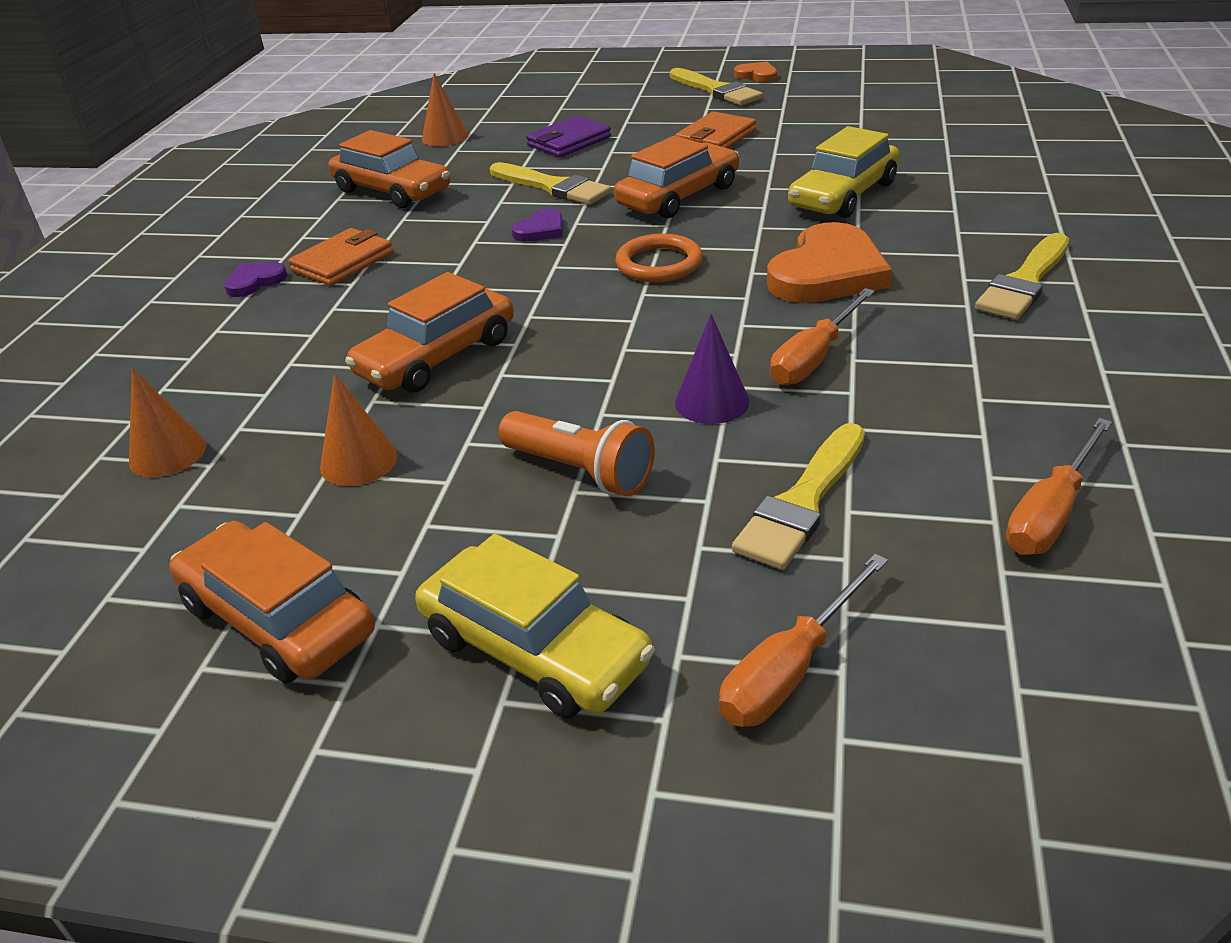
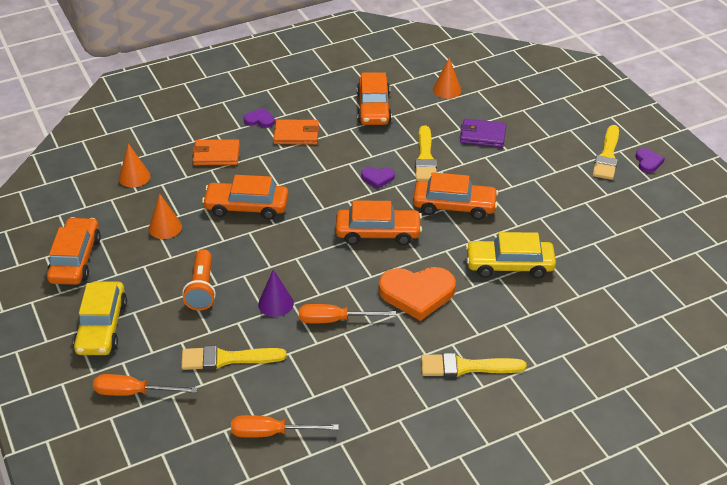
camera: 50 degrees right, 5 degrees up
orange ring [615,234,703,282] -> orange car [336,200,422,245]
orange wallet [675,112,756,148] -> orange wallet moved to [192,139,240,165]
orange heart [734,62,777,82] -> purple heart [636,148,665,173]

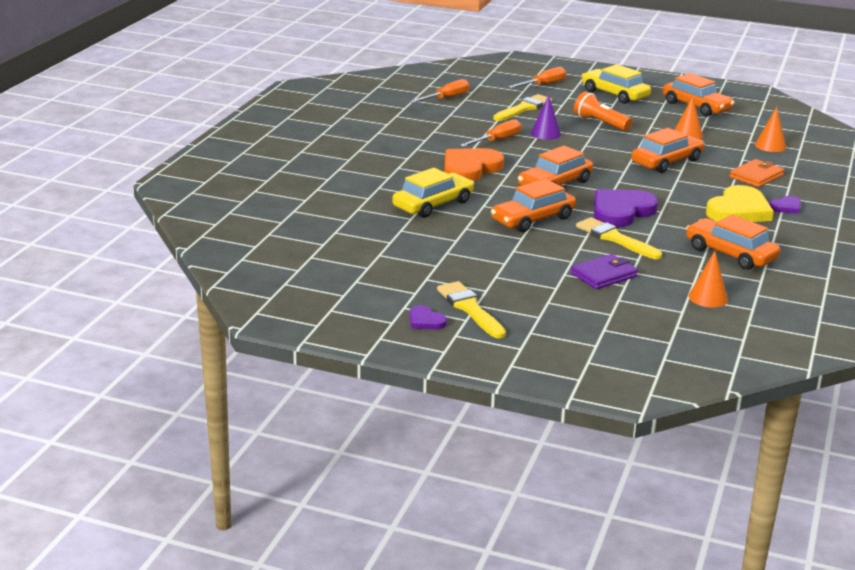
camera: 135 degrees right, 15 degrees down
orange wallet [273,119,319,145] -> yellow heart [706,185,774,222]
purple heart [361,167,395,189] -> purple heart [594,189,658,227], size x2.06
yellow brush [421,353,527,377] -> none

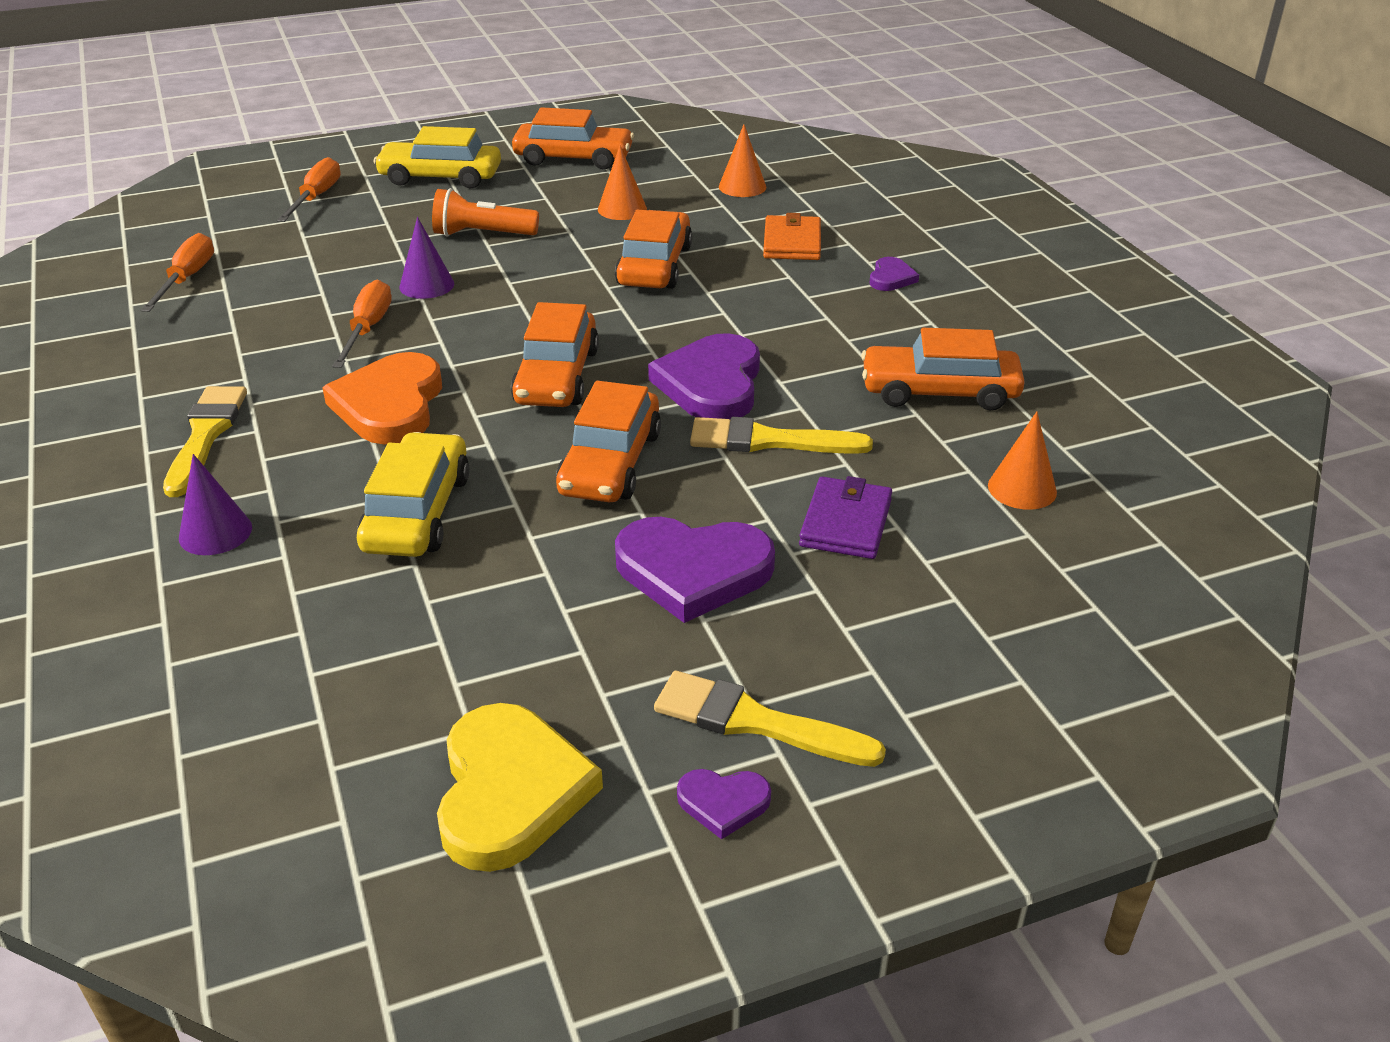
camera: 40 degrees left, 10 degrees up
yellow brush [493,94,552,121] -> yellow brush moved to [163,386,247,497]
yellow heart [706,185,774,222] -> yellow heart moved to [437,703,603,872]
none -> purple cone [179,454,252,555]
none -> purple heart [615,517,775,623]

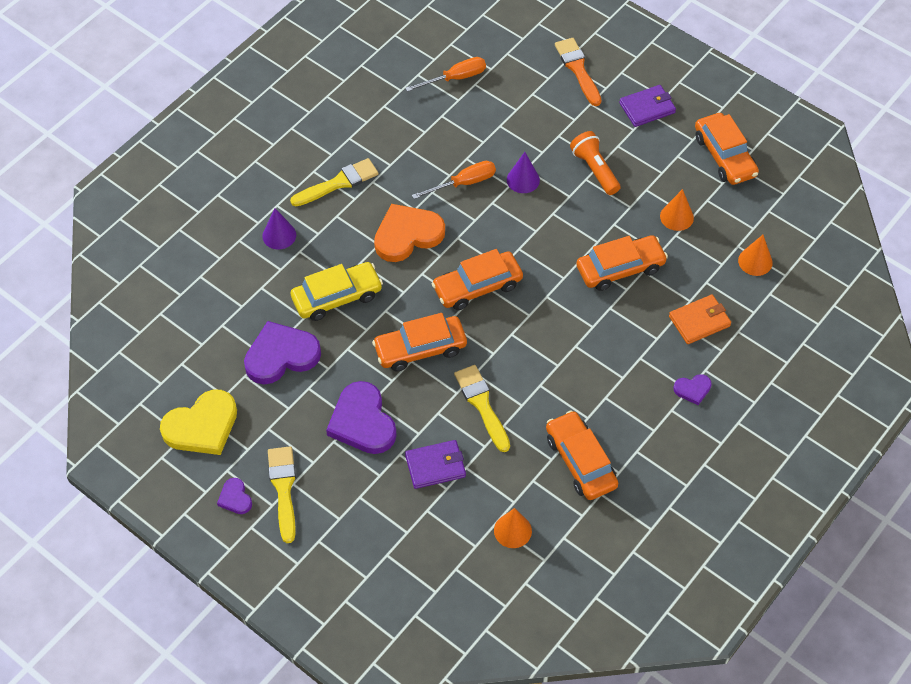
camera: 60 degrees right, 20 degrees up
orange screwdriver [277,157,341,222] -> orange brush [555,38,602,106]
yellow car [374,126,501,188] -> purple wallet [619,85,676,127]
purple heart [648,333,760,420] -> purple heart moved to [244,321,321,384]

